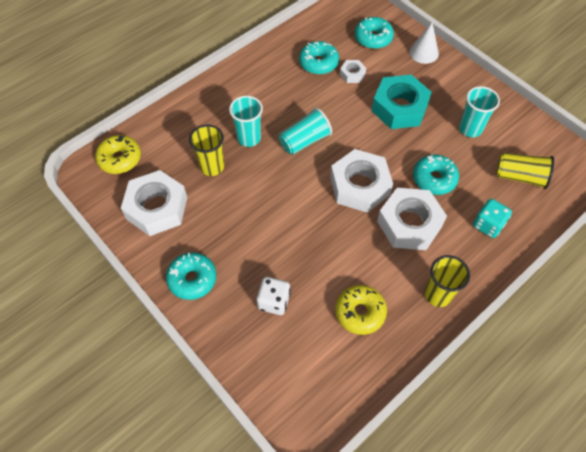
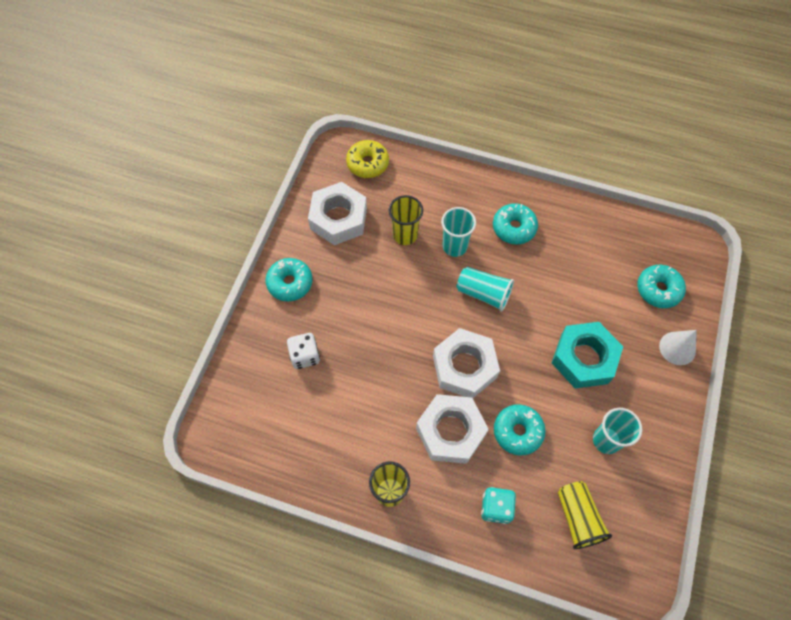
camera: 60 degrees right, 5 degrees up
turquoise donut [299,41,339,74] -> turquoise donut moved to [493,204,538,244]
yellow donut [335,285,387,335] -> none
white nut [340,60,366,83] -> none

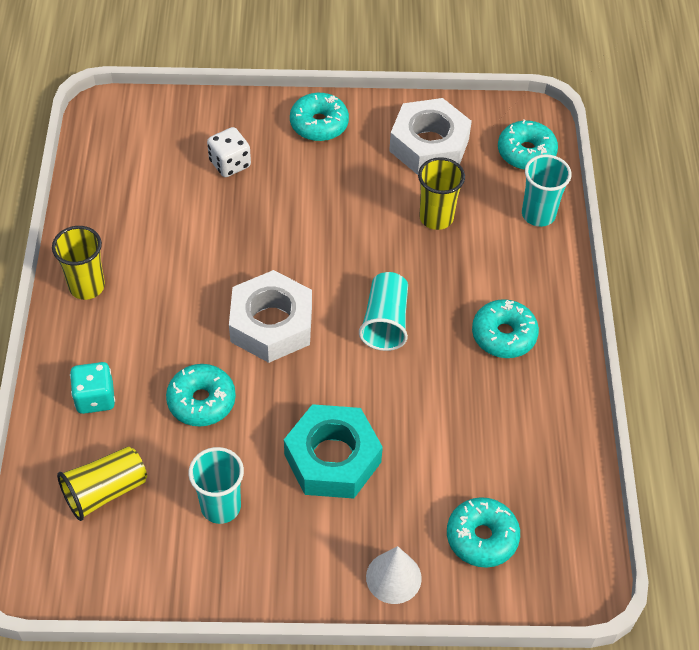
camera: 70 degrees right, 10 degrees down
yellow donut [346,140,389,178] -> turquoise donut [498,119,558,170]
white nut [416,394,489,464] -> none
turquoise cup [441,207,476,257] -> turquoise cup moved to [522,154,572,227]

